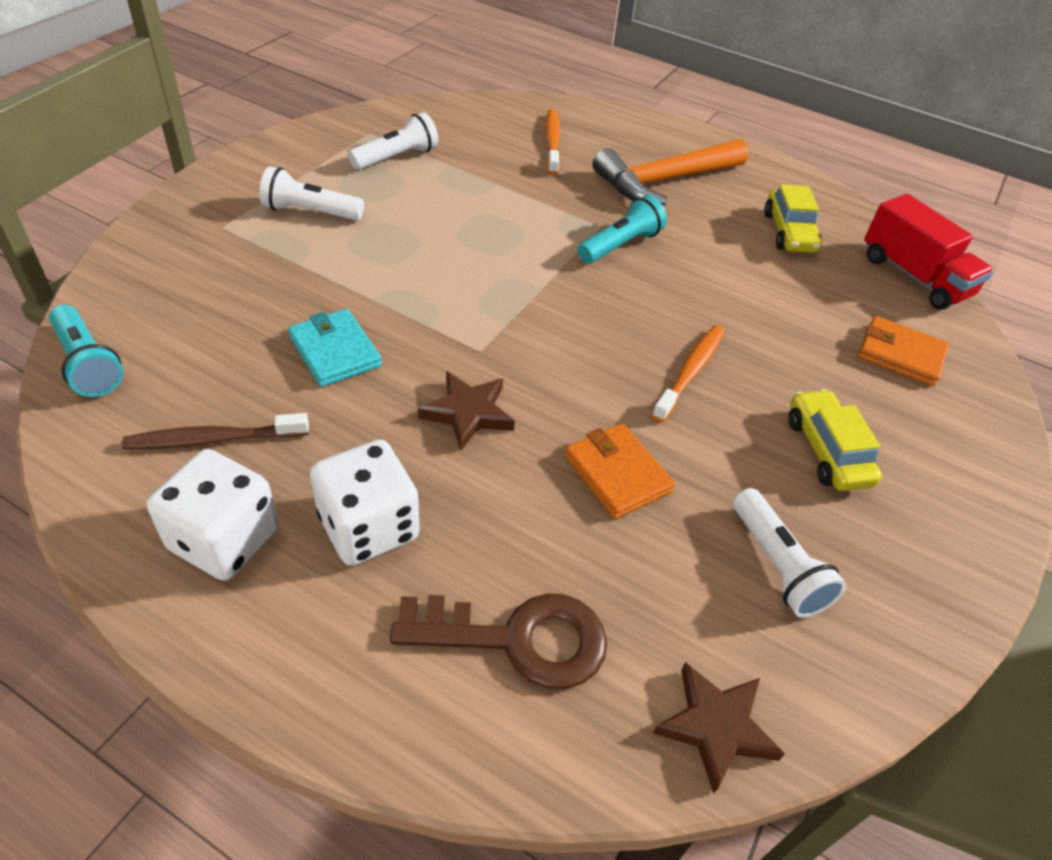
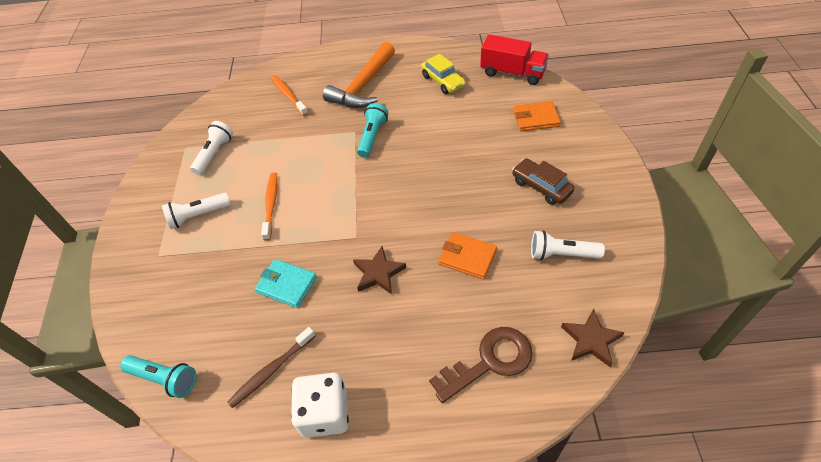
camera: 25 degrees left, 5 degrees up
white dice [310,439,420,566] -> none
orange toothbrush [652,325,725,422] -> orange toothbrush moved to [261,172,278,241]
white flashlight [733,488,846,618] -> white flashlight turned 150 degrees clockwise [531,230,605,260]
yellow car [788,389,882,491] -> brown car [512,158,574,205]

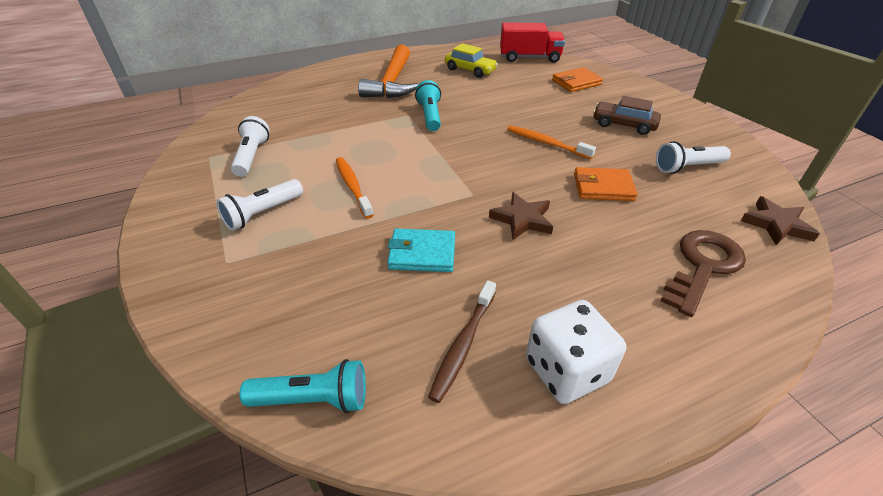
camera: 25 degrees left, 10 degrees down
orange toothbrush [271,75,308,116] -> orange toothbrush moved to [507,125,596,159]

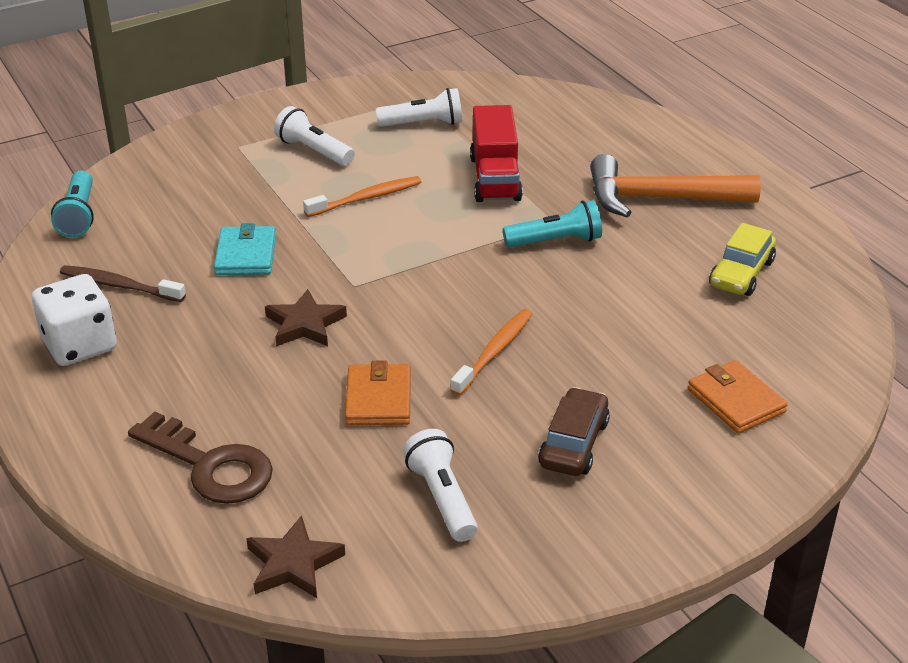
camera: 85 degrees right, 5 degrees down
red truck [500,22,565,63] -> red truck moved to [470,105,523,202]

